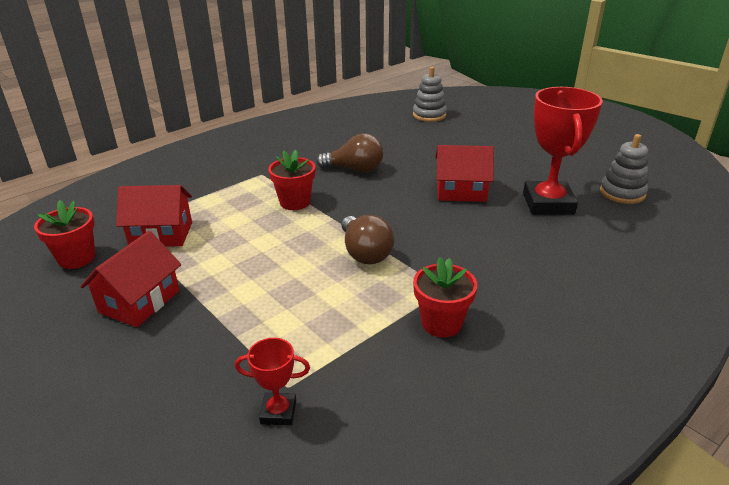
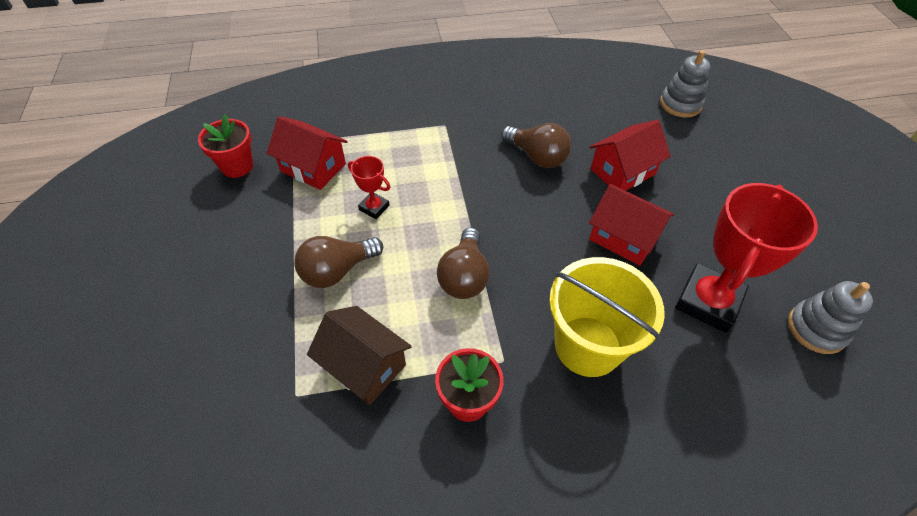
camera: 30 degrees right, 20 degrees up
red house [80,231,181,327] -> red house moved to [590,120,671,191]
red trophy [235,338,310,425] -> red trophy moved to [348,156,390,219]
red flower pot [268,150,315,210] -> none
none -> brown light bulb [294,236,383,288]
none -> brown house [307,306,412,405]
none -> yellow bucket [549,257,665,377]

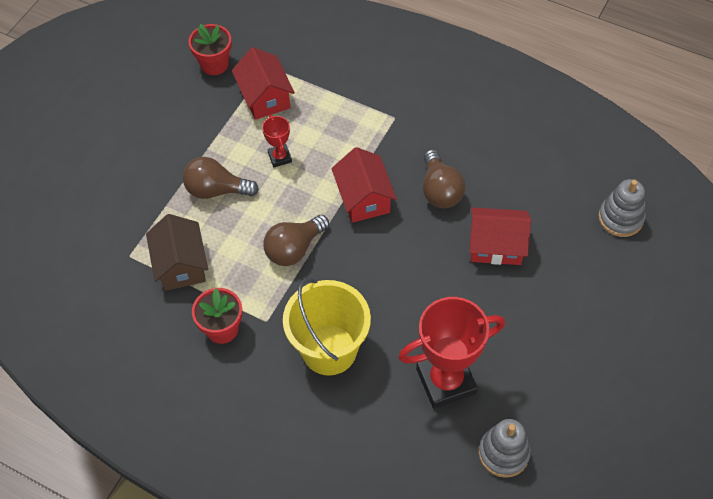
camera: 40 degrees right, 5 degrees up
red house [589,184,674,266] -> red house moved to [331,147,397,223]

